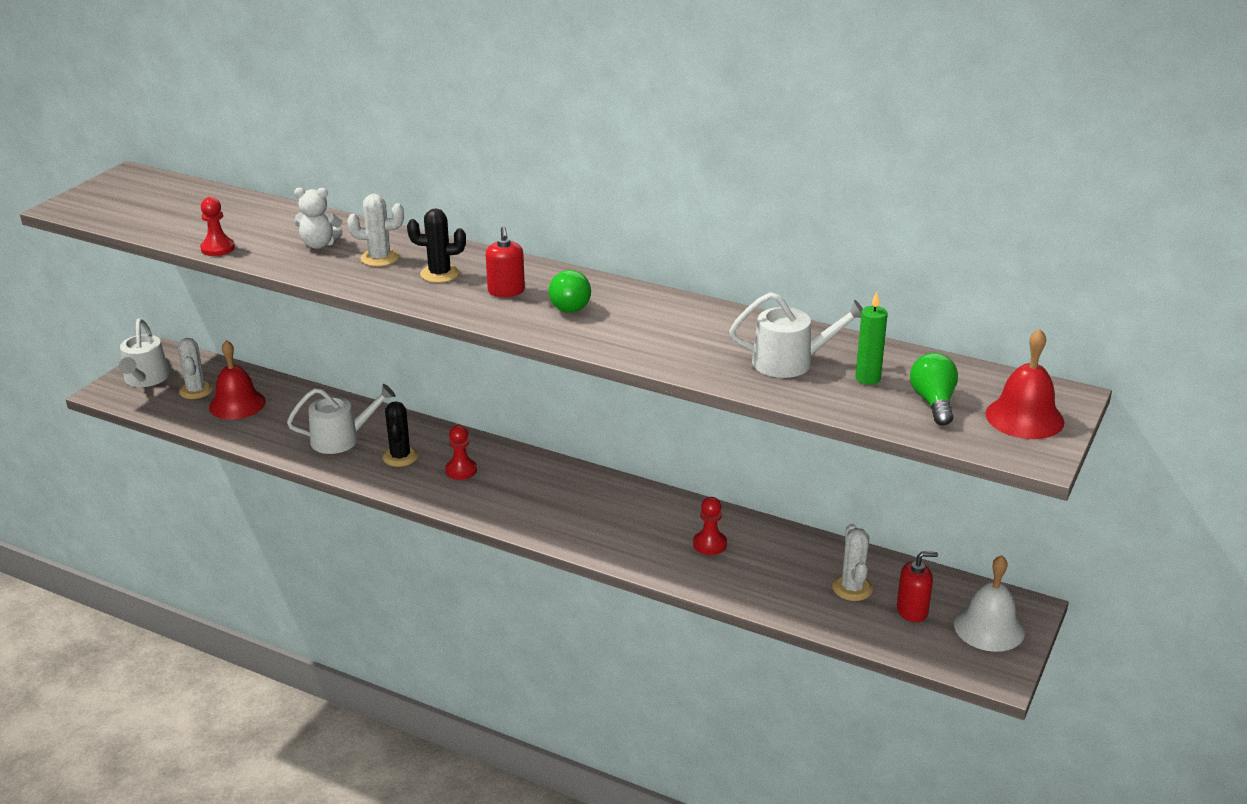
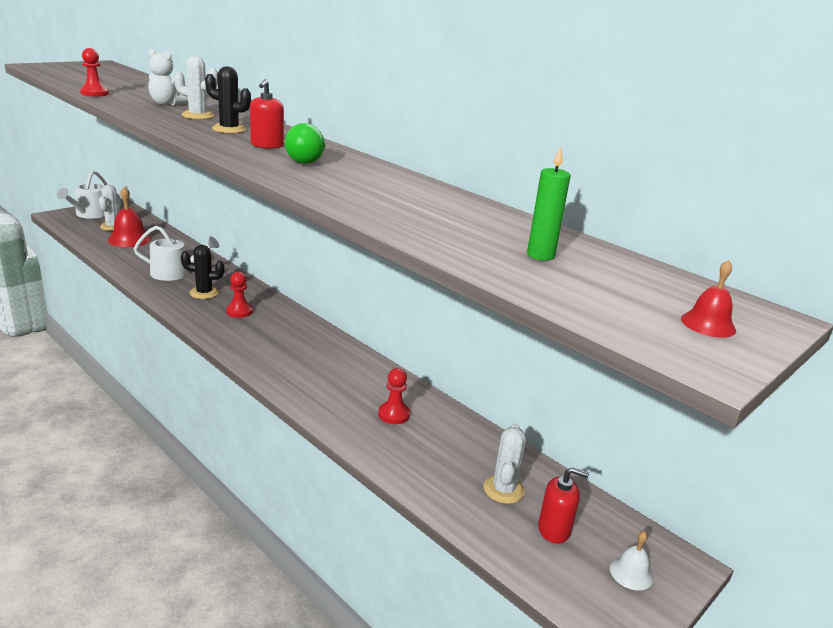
camera: 15 degrees right, 5 degrees down
black cactus [383,401,418,467] -> black cactus turned 75 degrees clockwise [181,245,224,299]
white watering can [729,292,863,378] -> none
green light bulb [910,353,958,426] -> none
white bell [954,555,1025,652] -> white bell [610,531,653,591], size x0.54
red bell [985,329,1064,439] -> red bell [681,260,736,338], size x0.54

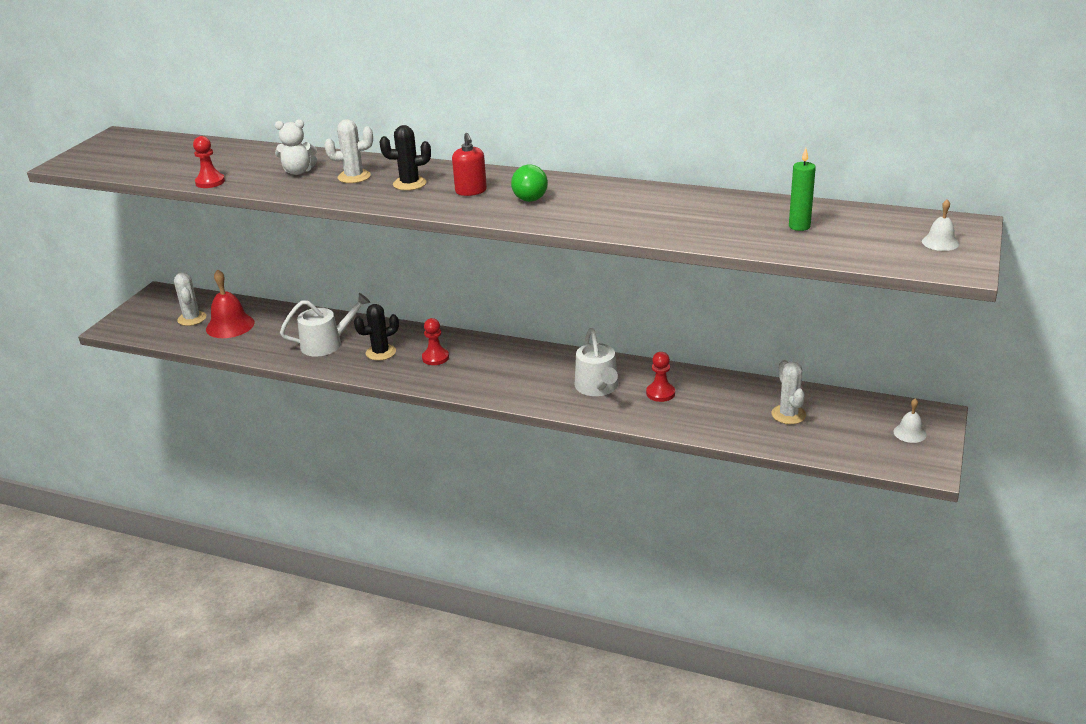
camera: 20 degrees left, 5 degrees up
white watering can [57,170,108,219] -> white watering can moved to [575,328,618,396]
red soap dispenser [538,467,589,544] -> none
red bell [681,260,736,338] -> white bell [922,199,959,251]

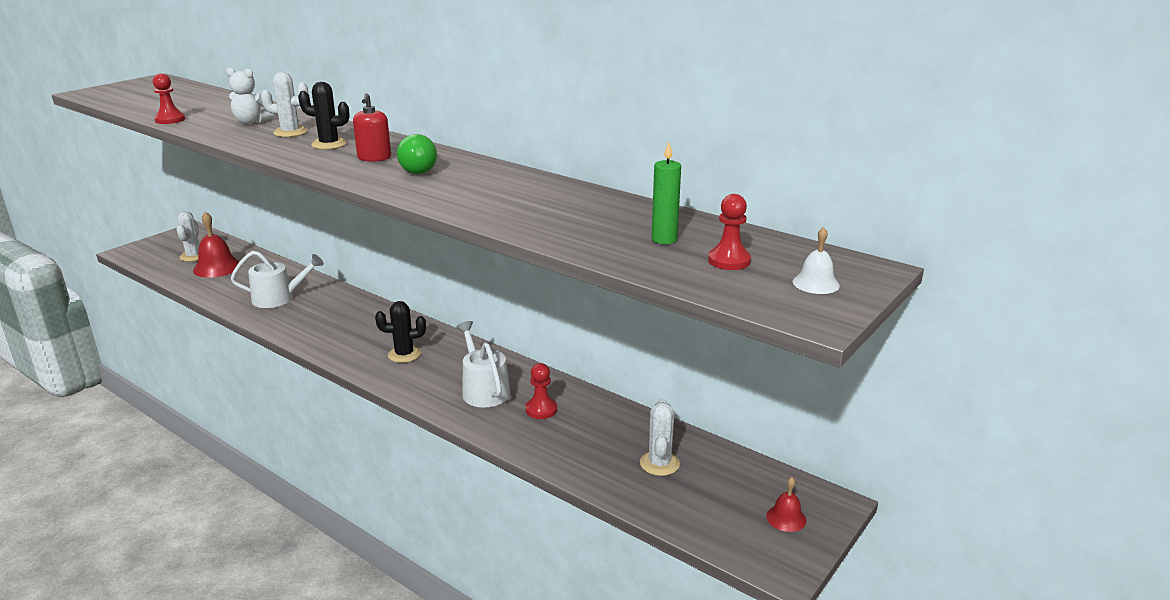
camera: 15 degrees right, 5 degrees down
black cactus [354,304,399,361] -> black cactus moved to [375,301,426,363]
red pawn [422,318,449,365] -> red pawn moved to [708,194,751,270]
white watering can [575,328,618,396] -> white watering can turned 150 degrees clockwise [456,321,510,408]
white bell [894,398,927,443] -> red bell [766,477,806,532]

